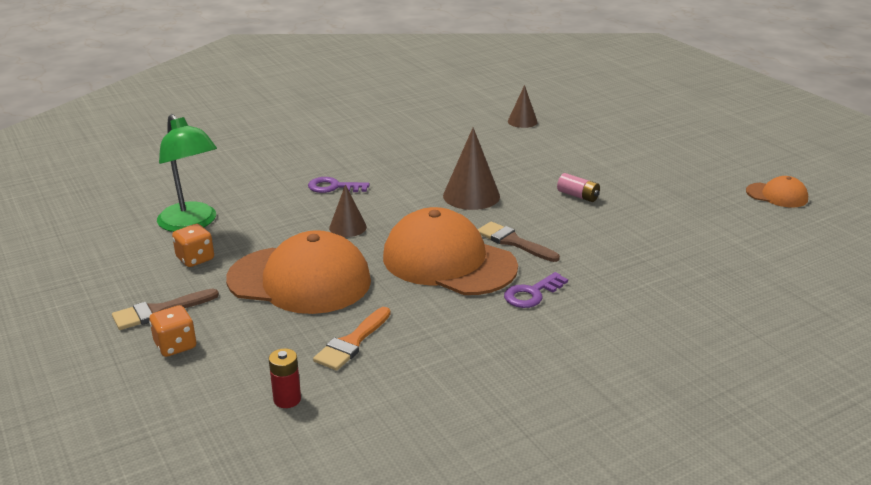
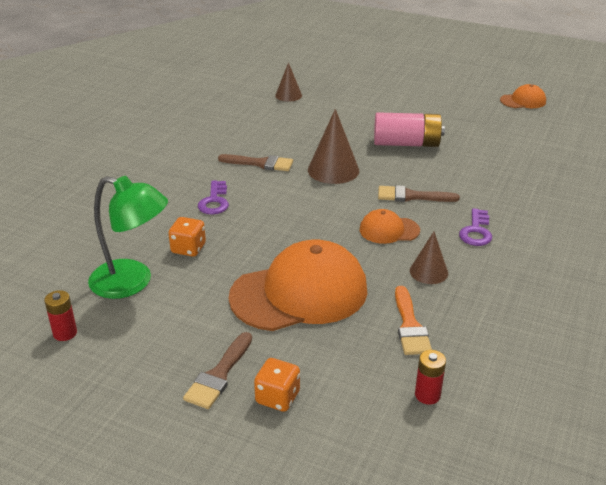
camera: 35 degrees left, 5 degrees up
orange dice [172,224,214,267] -> orange dice moved to [168,217,206,257]
purple key [308,177,370,193] -> purple key turned 60 degrees counterclockwise [198,181,229,215]
brown cone [329,184,367,237] -> brown cone moved to [410,232,448,284]
orange cap [383,207,518,295] -> orange cap [360,209,420,244], size x0.48
pink battery [557,173,600,202] -> pink battery [374,112,445,147], size x1.93
none -> red battery [44,290,77,341]
none -> brown brush [218,154,293,171]

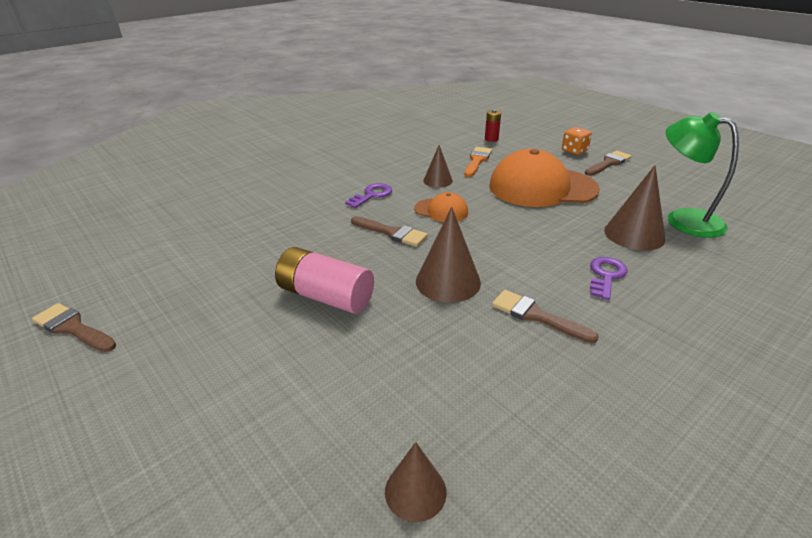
camera: 155 degrees left, 0 degrees up
red battery [44,290,77,341] -> none
orange dice [168,217,206,257] -> brown cone [604,165,665,251]
orange cap [500,84,546,108] -> brown brush [32,303,116,352]

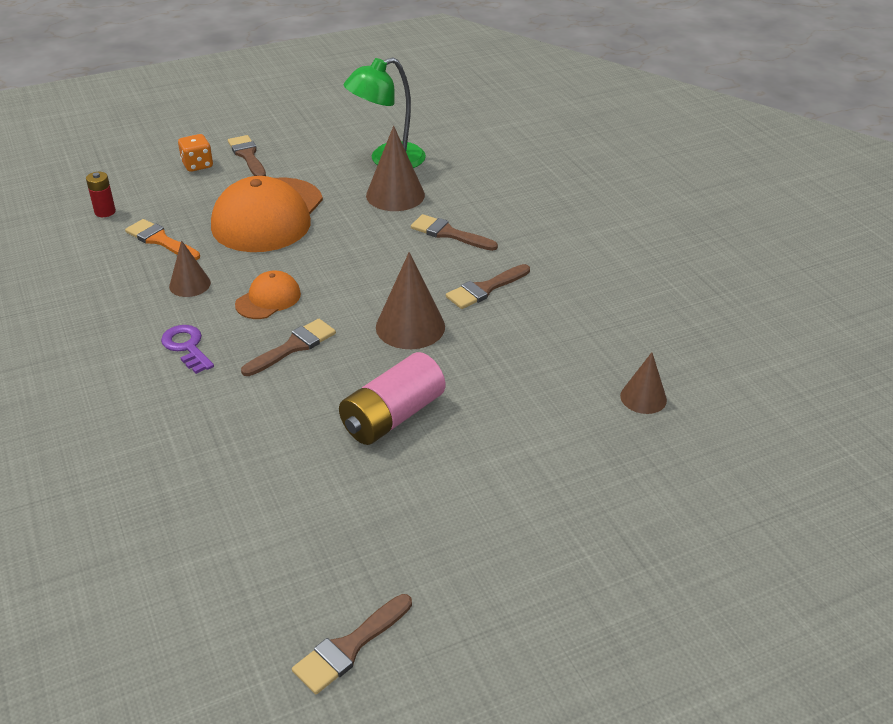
camera: 75 degrees left, 5 degrees up
purple key [590,257,627,300] -> brown brush [411,214,498,251]

